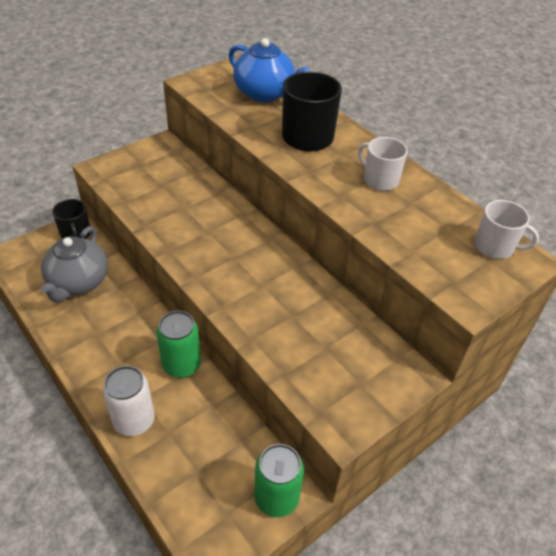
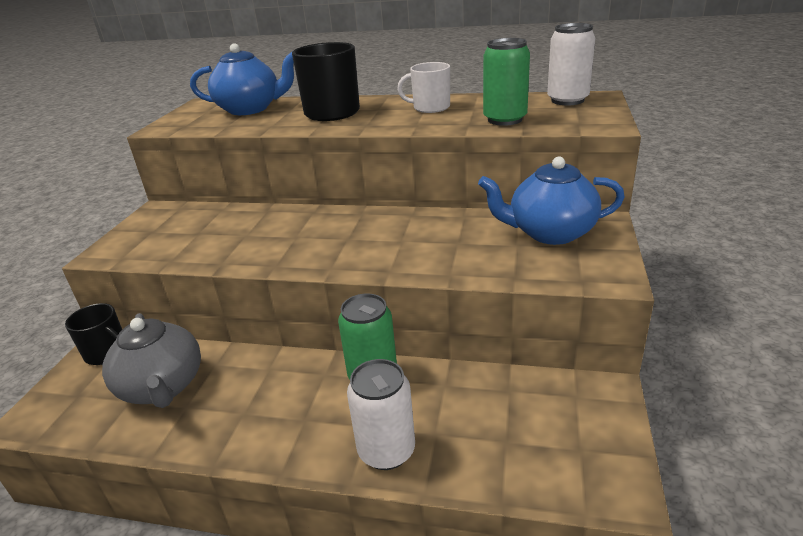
camera: 35 degrees left, 15 degrees down
green can [254,444,304,517] -> green can moved to [483,38,530,126]
white mug [474,200,539,259] -> white can [547,23,595,105]
none -> blue teapot [478,157,625,245]

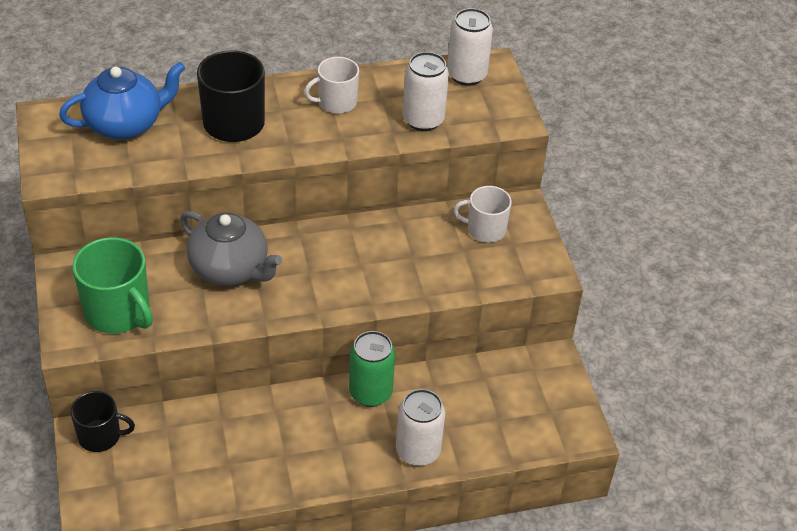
camera: 30 degrees left, 15 degrees up
grey teapot [102,313,201,408] -> grey teapot moved to [180,211,282,286]
blue teapot [478,157,625,245] -> white mug [453,186,512,243]
green can [483,38,530,126] -> white can [403,52,449,131]
none -> green mug [72,237,153,334]

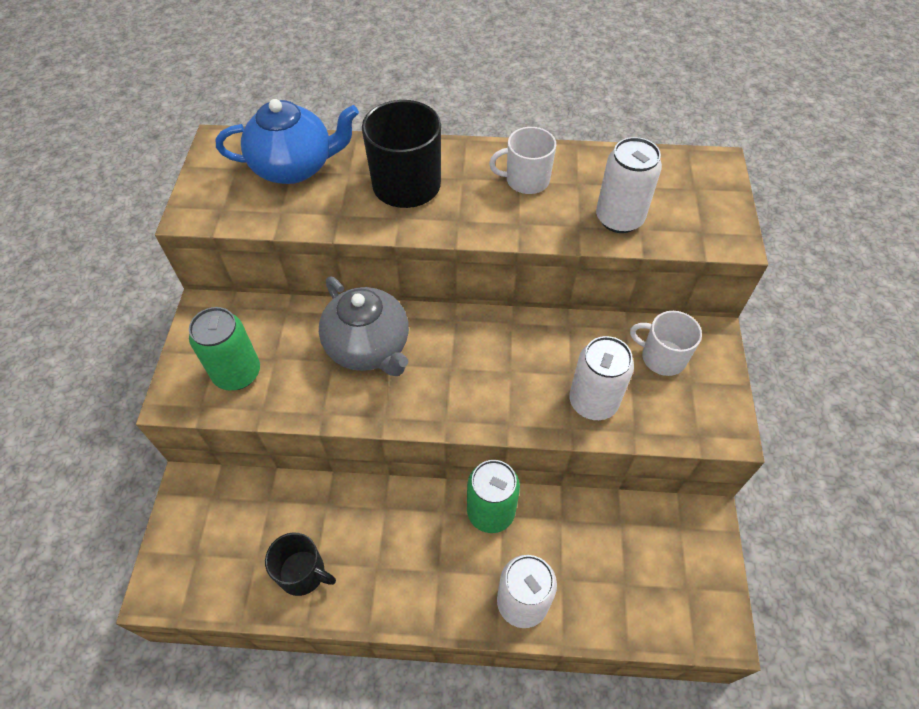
camera: 20 degrees right, 10 degrees up
black mug [71,391,135,452] -> black mug moved to [265,533,336,596]
green mug [72,237,153,334] -> green can [189,307,260,391]
white can [447,8,493,86] -> white can moved to [569,336,634,420]

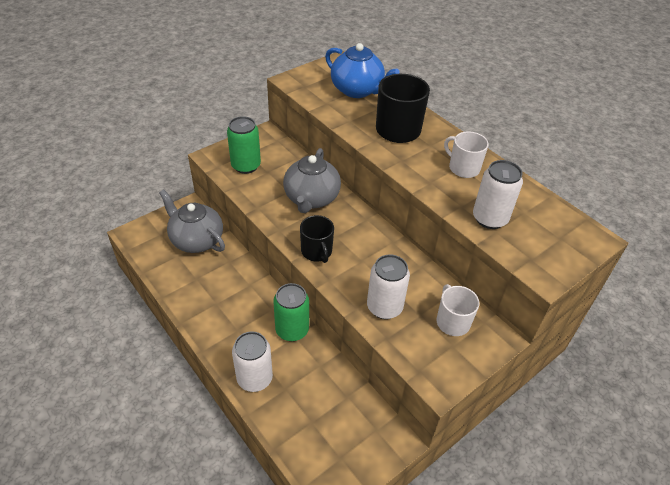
camera: 45 degrees right, 10 degrees down
black mug [265,533,336,596] -> black mug moved to [300,215,334,263]
none -> grey teapot [159,190,225,253]

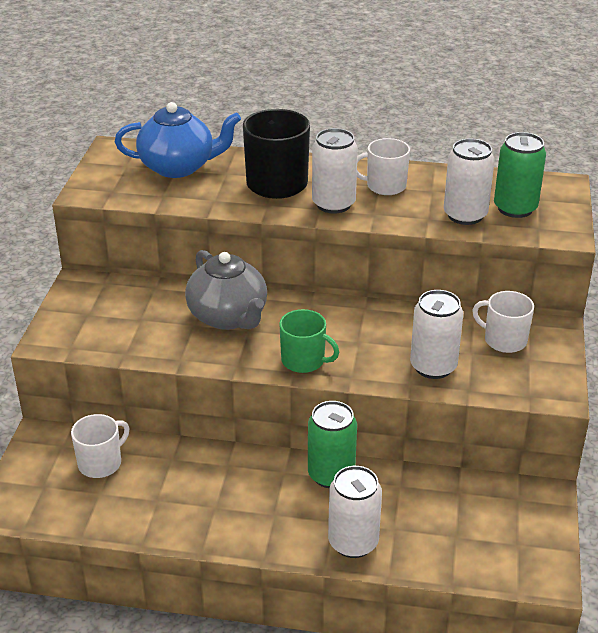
camera: 40 degrees left, 10 degrees down
grey teapot [159,190,225,253] -> white mug [71,414,129,478]
green can [227,116,261,174] -> green can moved to [494,132,546,218]
black mug [300,215,334,263] -> green mug [279,309,339,373]
none -> white can [312,128,358,214]

